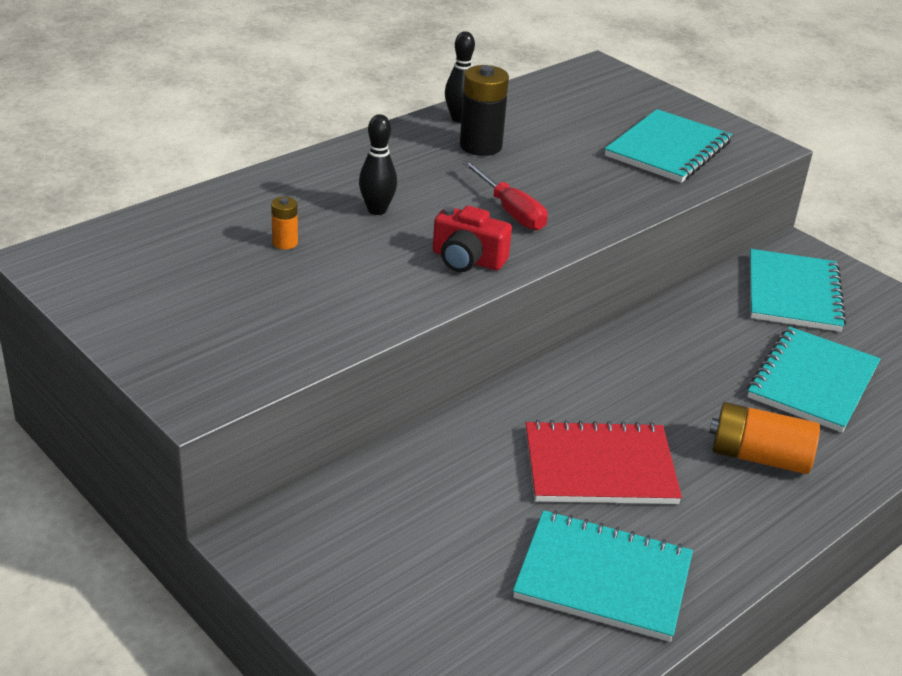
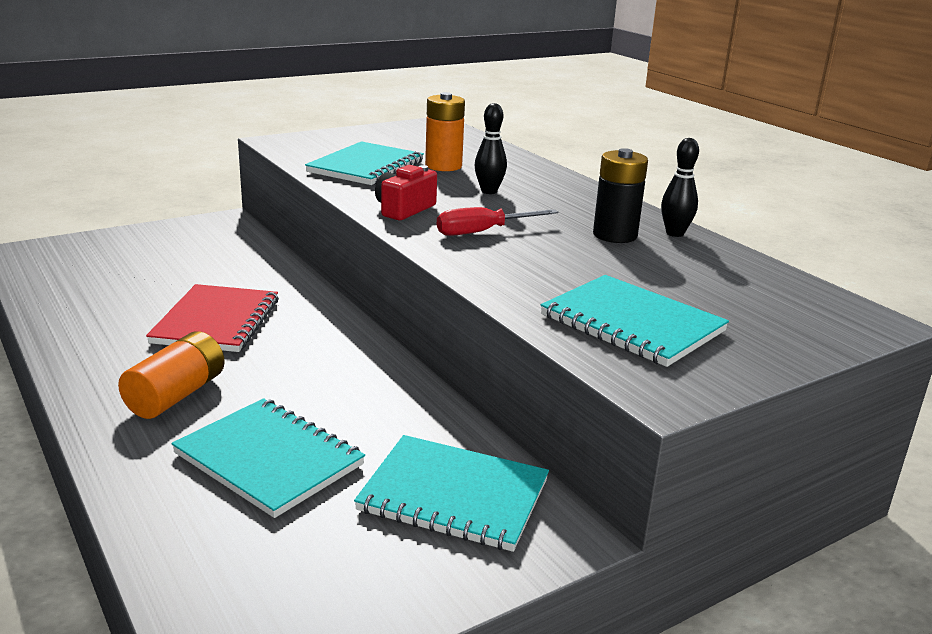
camera: 100 degrees right, 10 degrees down
orange battery [271,197,298,250] -> orange battery [425,92,465,171], size x1.94
turquoise notebook [513,510,693,642] -> turquoise notebook moved to [305,141,424,185]

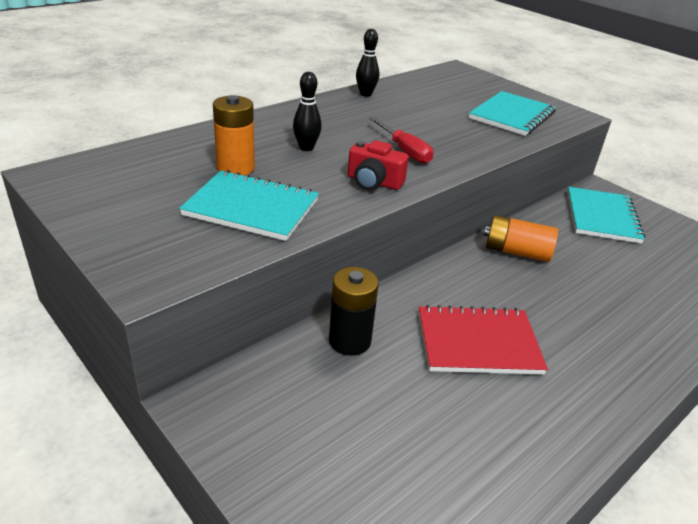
camera: 100 degrees left, 10 degrees up
orange battery [118,331,225,419] -> orange battery moved to [484,215,558,262]
turquoise notebook [171,398,365,518] -> none
black battery [593,148,648,243] -> black battery moved to [329,267,379,356]

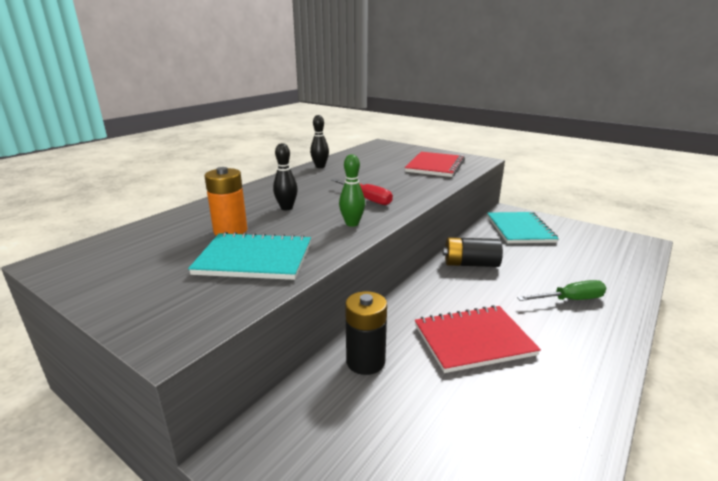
camera: 10 degrees left, 10 degrees down
red camera [348,140,409,190] -> green bowling pin [339,154,365,227]
turquoise notebook [469,91,556,136] -> red notebook [405,152,465,177]
orange battery [484,215,558,262] -> black battery [443,237,503,267]
none -> green screwdriver [517,280,606,301]

